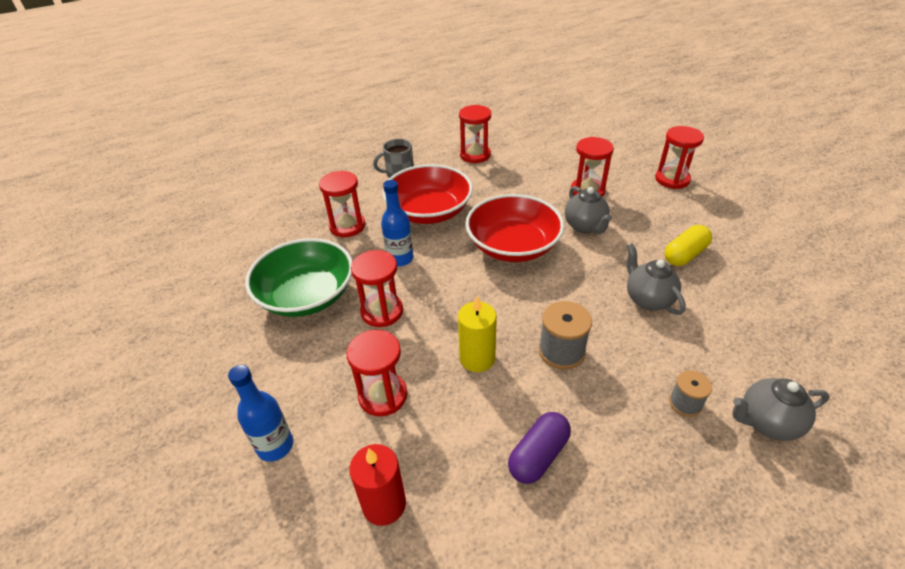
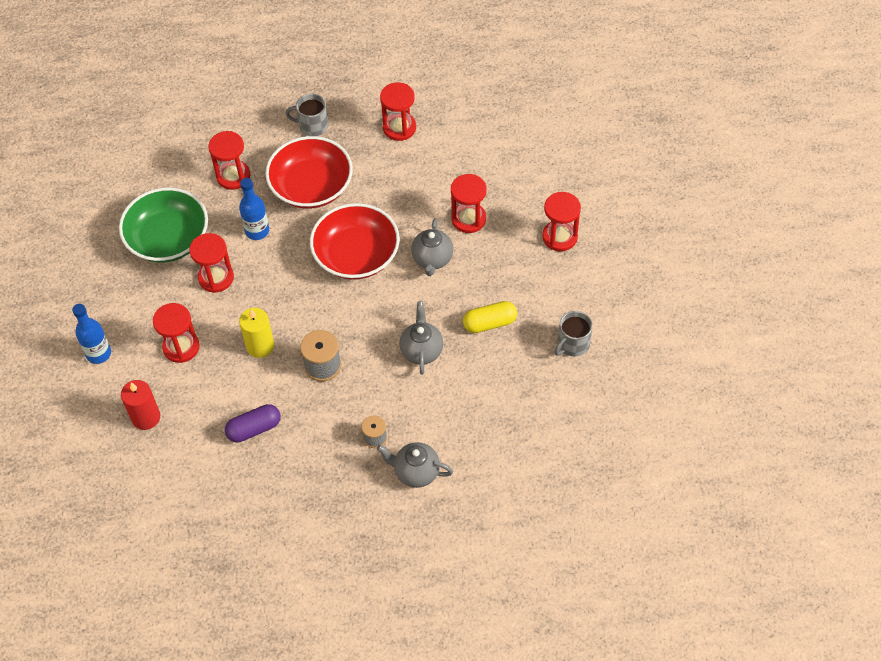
camera: 25 degrees right, 15 degrees up
none -> grey mug [554,311,593,356]

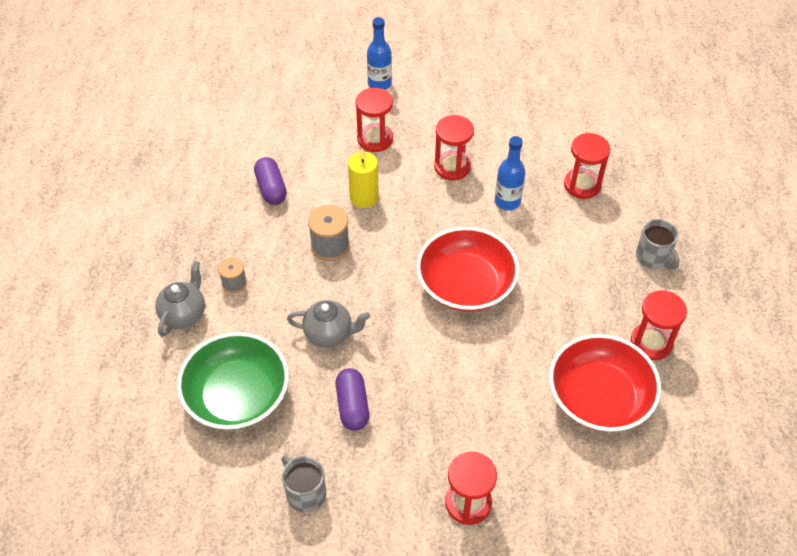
camera: 95 degrees right, 5 degrees down
green bowl [119,187,208,263] -> green bowl moved to [177,332,289,430]
red candle [121,380,160,430] -> none
red bowl [265,136,353,209] -> red bowl moved to [549,334,661,432]
grey mug [286,94,328,136] -> grey mug turned 135 degrees clockwise [636,219,679,269]
grey teapot [411,218,453,276] -> none
red hourglass [451,174,487,233] -> none
yellow capsule [463,301,517,333] -> purple capsule [335,368,369,431]

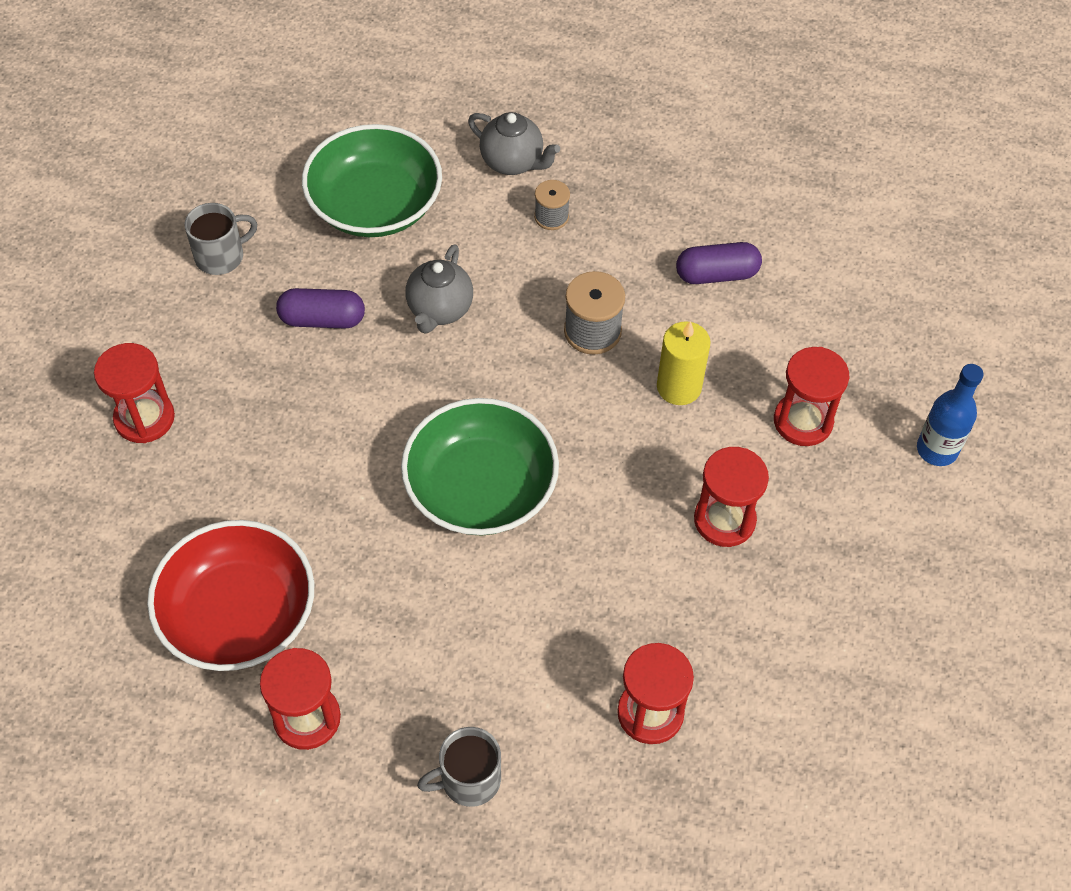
camera: 100 degrees right, 5 degrees up
red bowl [416,227,519,312] -> green bowl [401,398,559,536]
blue bottle [495,136,525,210] -> none

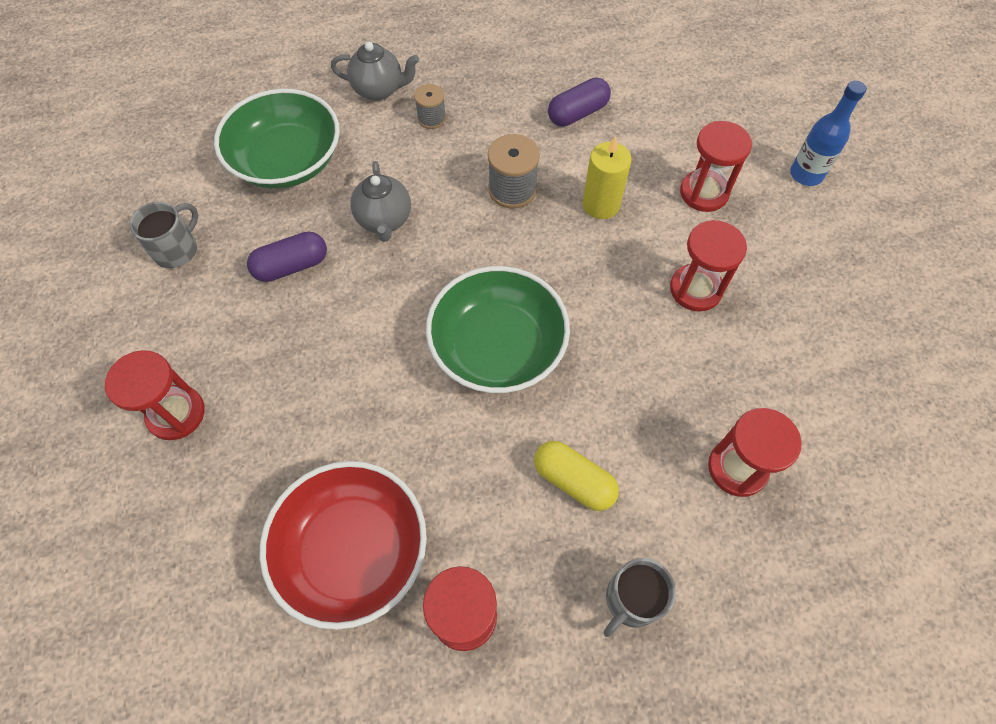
camera: 25 degrees left, 5 degrees up
none -> yellow capsule [534,441,619,511]

